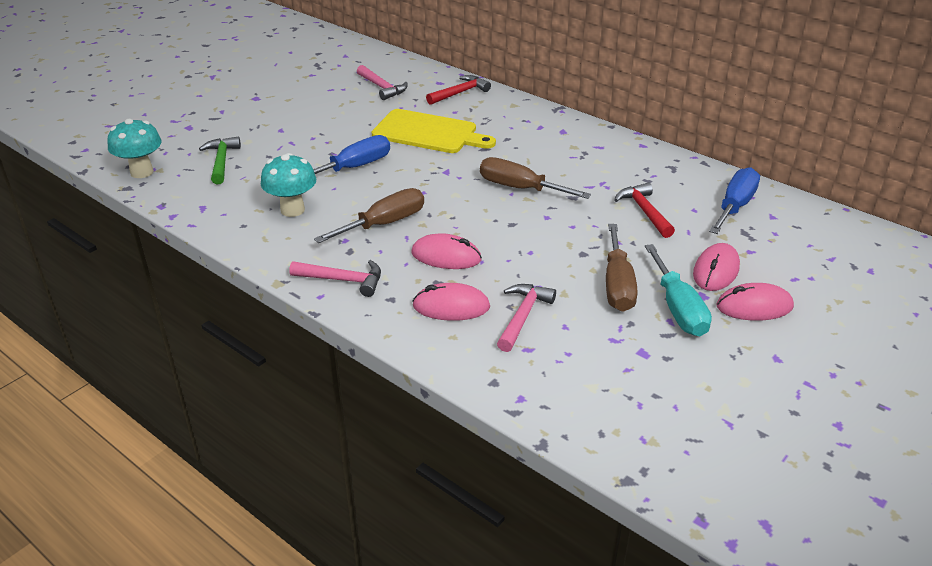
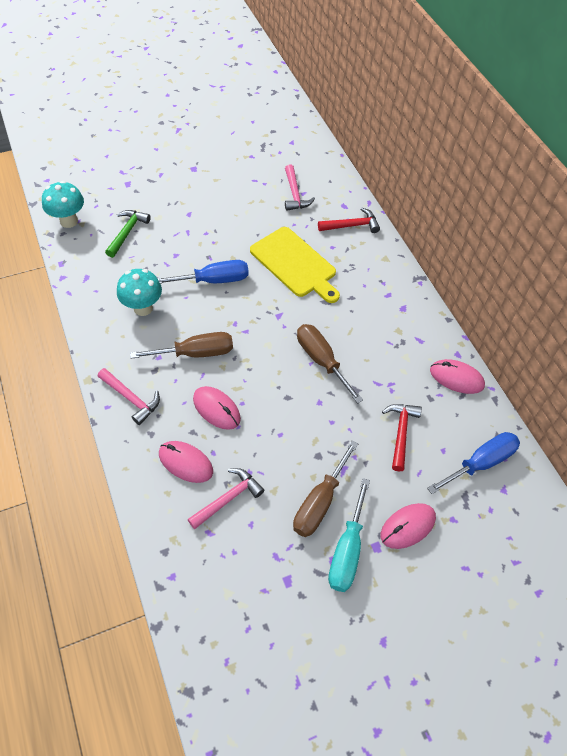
camera: 25 degrees right, 20 degrees up
pink mouse [716,283,794,321] -> pink mouse moved to [430,359,485,394]

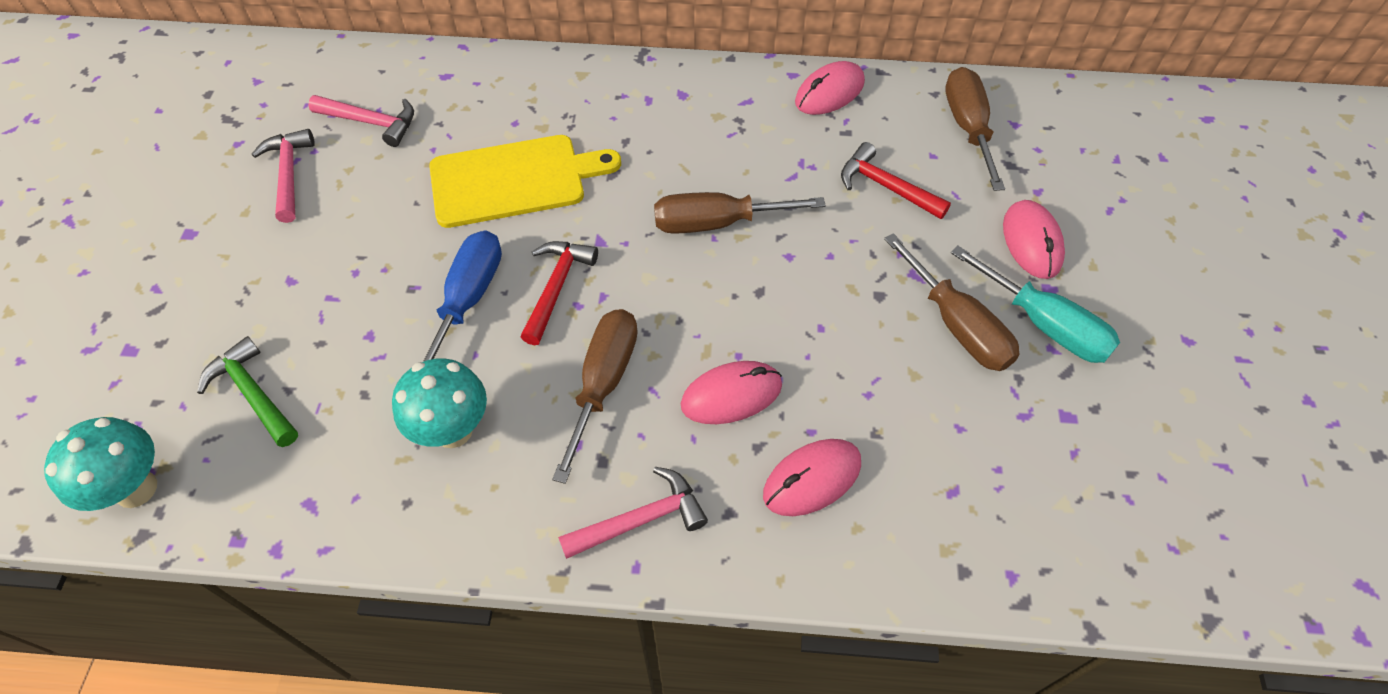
camera: 60 degrees left, 0 degrees up
pink hammer [187,468,264,529] -> pink hammer moved to [252,129,315,223]
red hammer [318,208,380,233] -> red hammer moved to [521,241,598,345]
blue screwdriver [427,432,520,494] -> brown screwdriver [945,67,1005,191]

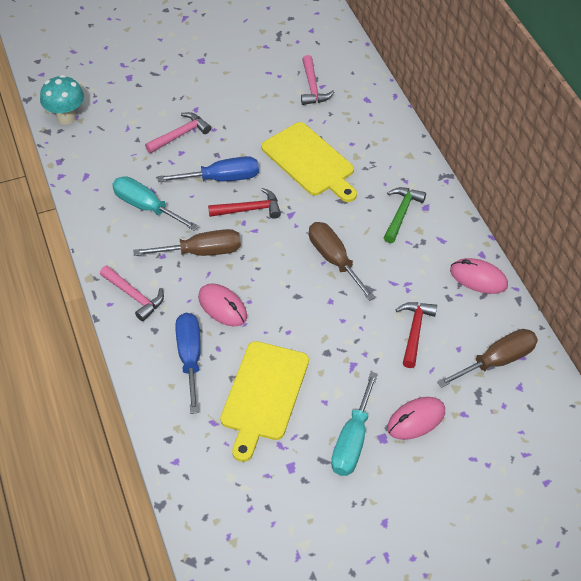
camera: 65 degrees right, 5 degrees down
green hammer [197,336,298,447] -> green hammer moved to [383,187,426,243]
pink hammer [252,129,315,223] -> pink hammer moved to [145,112,211,153]
turquoise mushroom [392,358,487,448] -> turquoise screwdriver [112,176,199,231]
pink mouse [763,439,861,516] -> blue screwdriver [175,313,201,414]
brown screwdriver [884,233,1020,371] -> none
none -> yellow cutting board [220,341,309,462]

